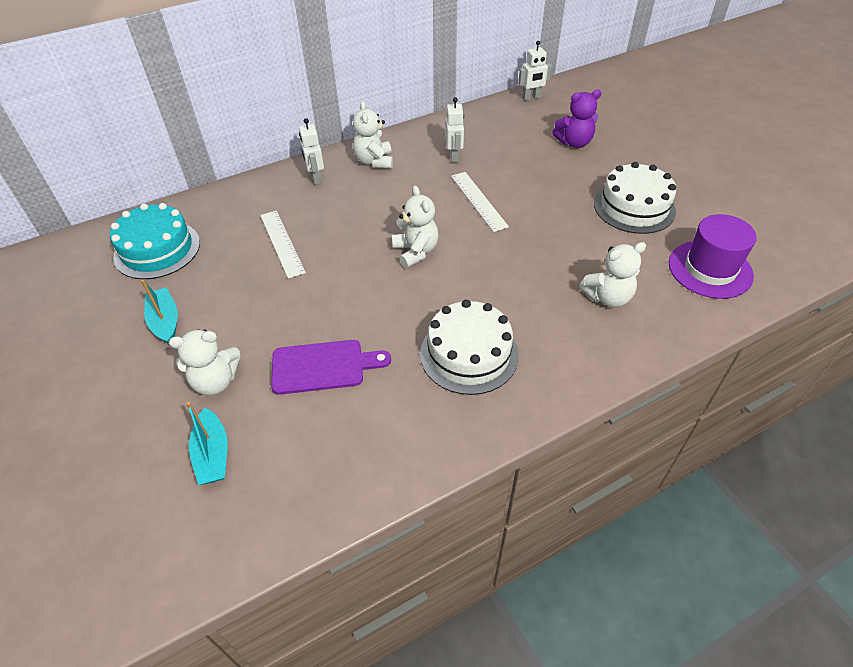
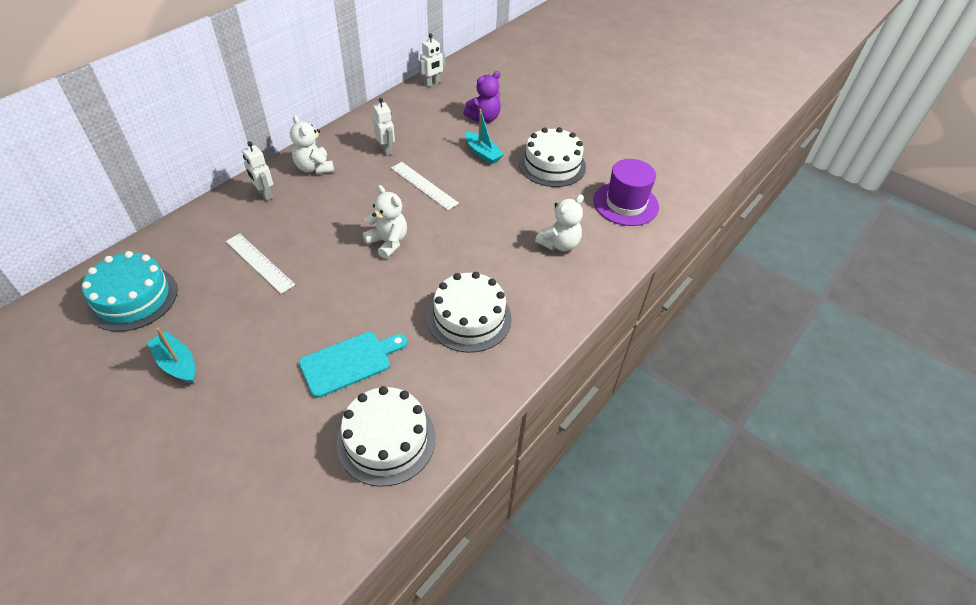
camera: 25 degrees left, 0 degrees up
white teddy bear [169,329,240,395] -> none
turquoise boat [186,402,228,485] -> turquoise boat moved to [465,109,504,165]
purple cutting board [271,340,391,395] -> turquoise cutting board [299,332,407,398]
none -> white cake [336,386,436,486]

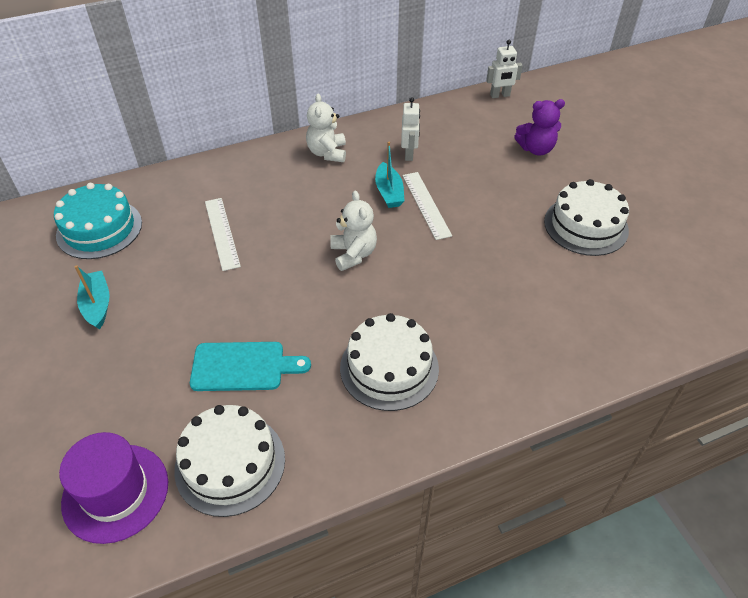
camera: 30 degrees right, 0 degrees up
white robot [242,141,273,201] -> none
turquoise boat [465,109,504,165] -> turquoise boat moved to [375,142,405,208]
white teddy bear [535,195,584,251] -> none
purple hat [593,159,659,226] -> purple hat moved to [59,432,168,544]

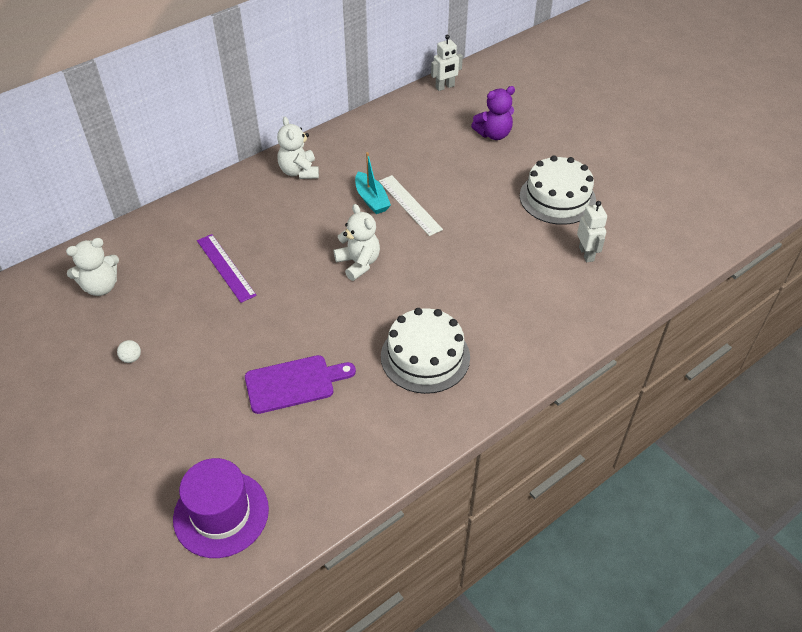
camera: 15 degrees left, 0 degrees up
turquoise cake [54,183,142,259] -> white teddy bear [66,238,119,296]
turquoise boat [75,265,110,330] -> white ball [117,340,141,363]
white cake [174,405,285,517] -> none
turquoise cutting board [190,342,311,391] -> purple cutting board [245,355,356,414]
white ruler [205,198,241,271] -> purple ruler [197,234,257,303]
white robot [401,97,420,161] -> white robot moved to [577,201,607,262]

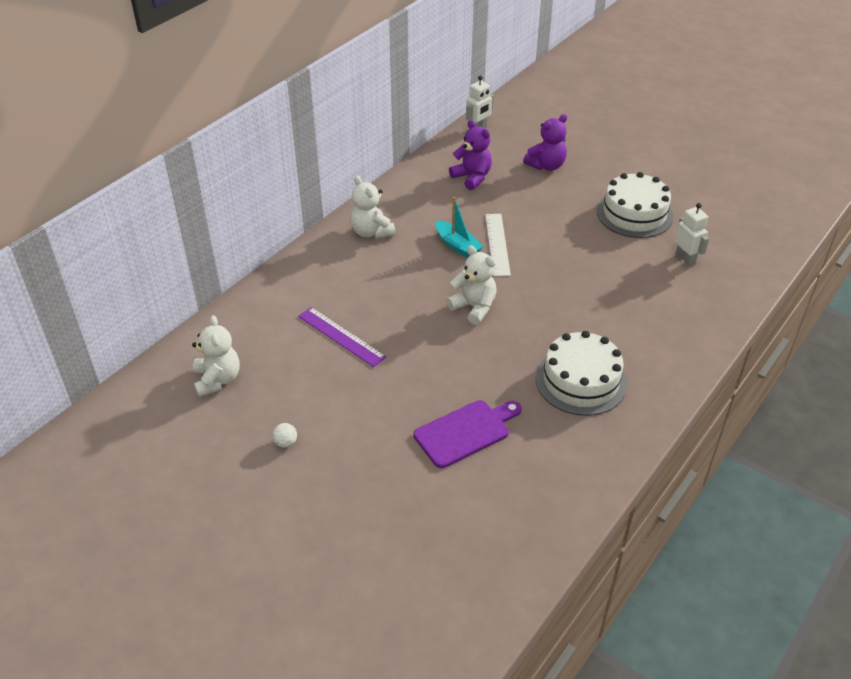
camera: 15 degrees left, 5 degrees down
white teddy bear [66,238,119,296] -> white teddy bear turned 60 degrees counterclockwise [192,315,240,397]
purple hat [173,458,269,558] -> none
white ruler [379,175,443,236] -> white ruler turned 45 degrees clockwise [485,214,511,276]
none -> purple teddy bear [449,120,492,190]

